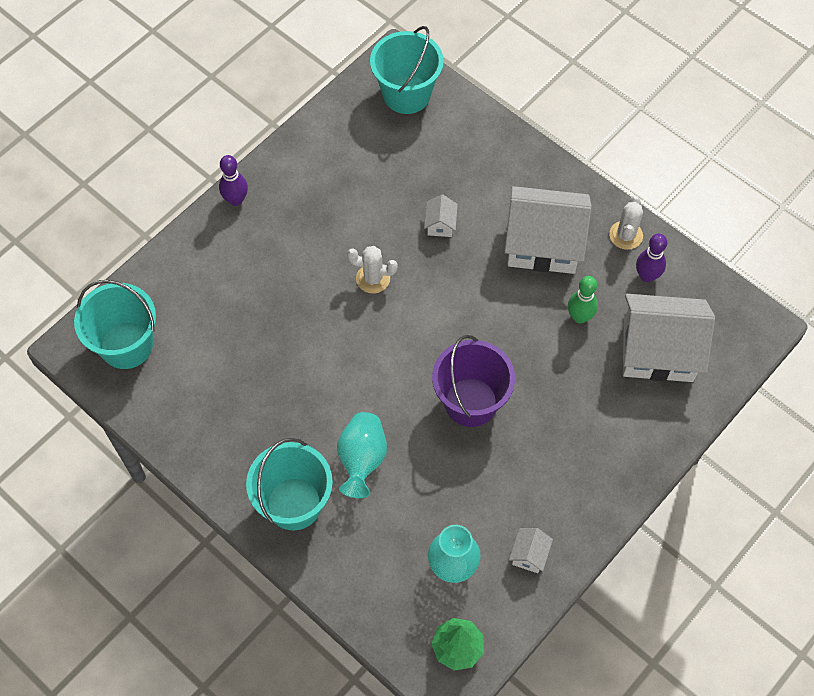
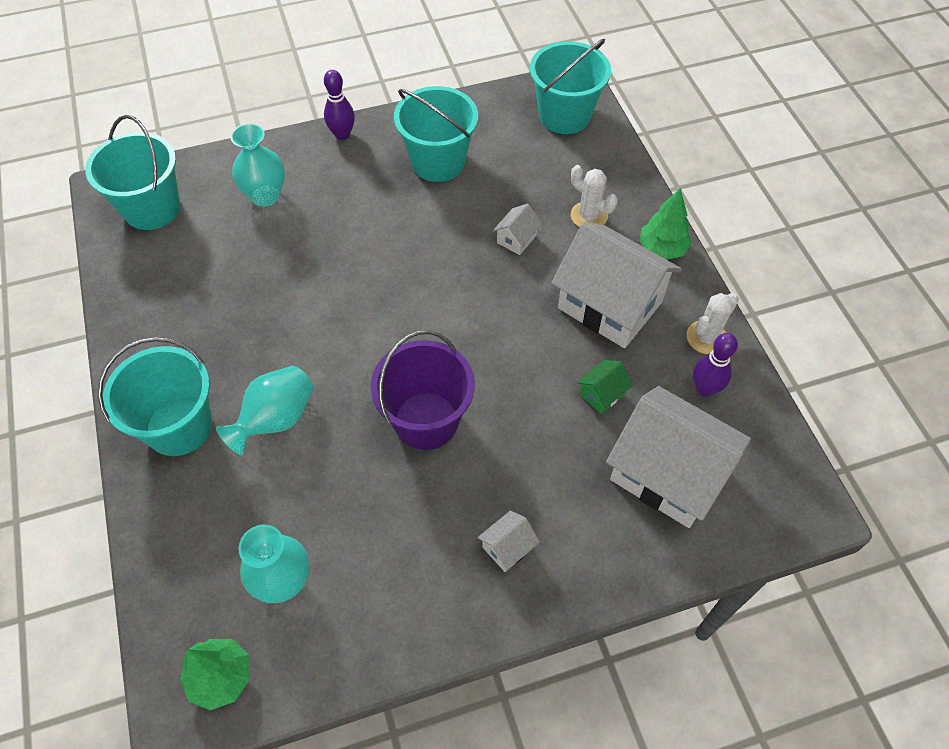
camera: 30 degrees right, 5 degrees down
white cactus [347,246,398,294] -> white cactus moved to [571,165,618,227]
white house [509,528,553,573] -> white house moved to [477,510,540,572]
green bowling pin [568,276,598,323] -> green house [577,360,633,414]
none -> turquoise vase [231,123,285,207]
none -> turquoise bucket [394,86,478,182]
none -> green tree [639,188,692,260]

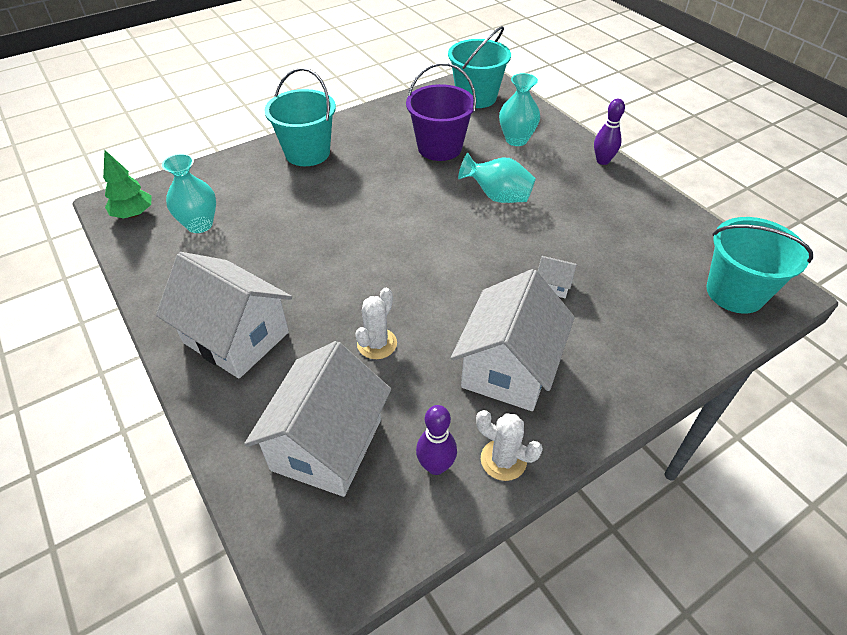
camera: 75 degrees right, 10 degrees down
turquoise vase [216,366,314,456] -> turquoise vase moved to [458,153,536,203]
purple bucket [371,330,475,450] -> purple bucket moved to [406,63,476,161]
turquoise bucket [394,86,478,182] -> none
white house [477,510,540,572] -> white house [156,252,292,379], size x2.44
white cactus [571,165,618,227] -> white cactus moved to [355,288,397,359]
green house [577,360,633,414] -> none
green tree [639,188,692,260] -> none

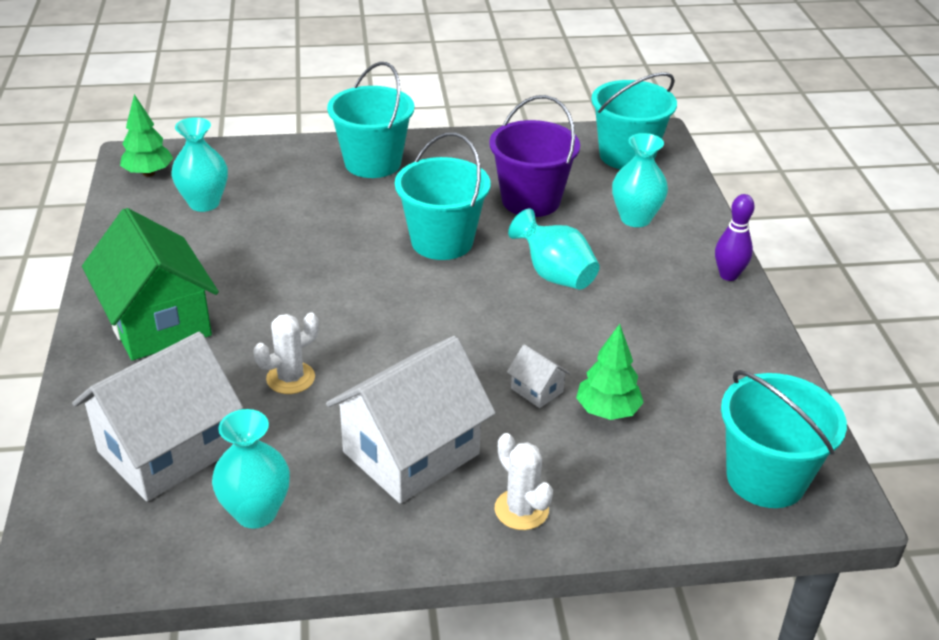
camera: 25 degrees right, 10 degrees down
white house [156,252,292,379] -> green house [82,208,219,360]
purple bowling pin [416,405,457,475] -> turquoise vase [212,409,290,529]
white cactus [476,410,543,481] -> white cactus moved to [495,433,553,530]
none -> turquoise bucket [395,132,491,260]
none -> green tree [576,324,644,420]

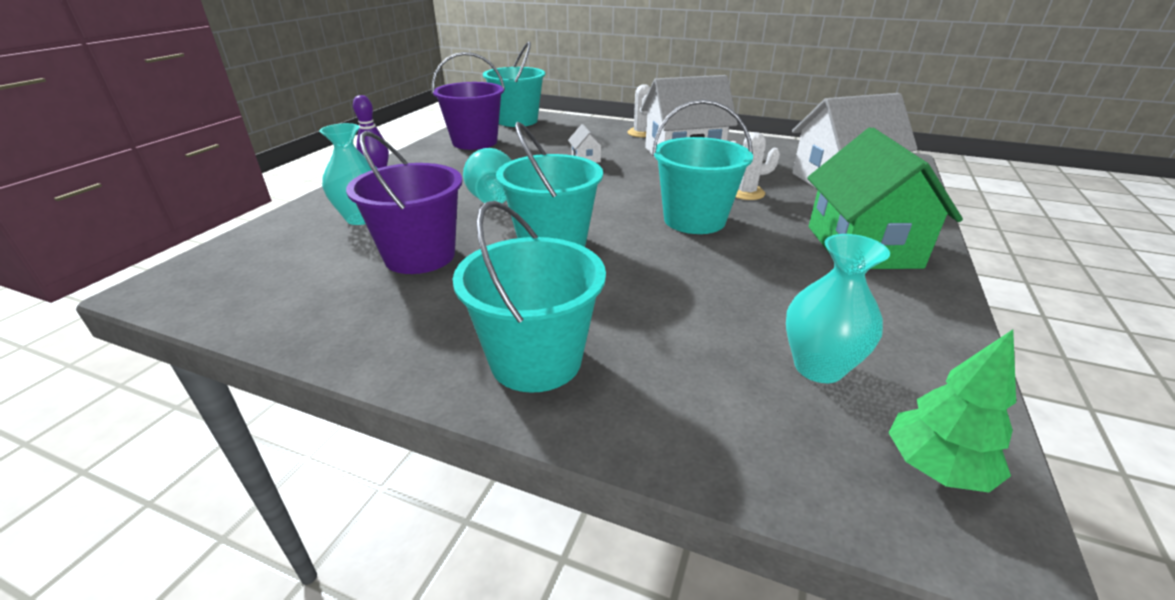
camera: 150 degrees left, 5 degrees down
turquoise vase [212,409,290,529] -> none
green tree [576,324,644,420] -> none
turquoise bucket [591,72,677,169] -> turquoise bucket moved to [652,100,753,234]
none -> purple bucket [432,52,505,150]

